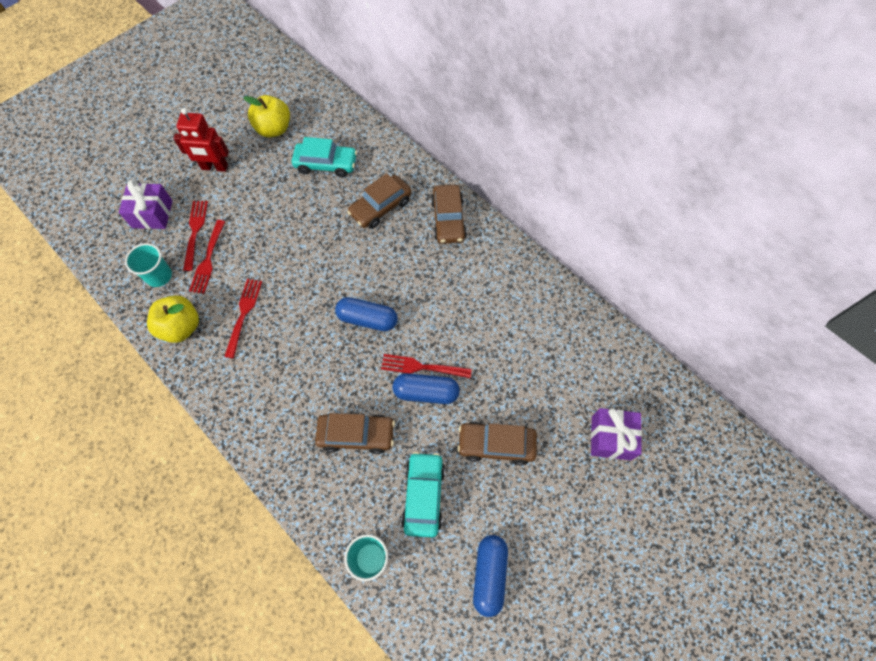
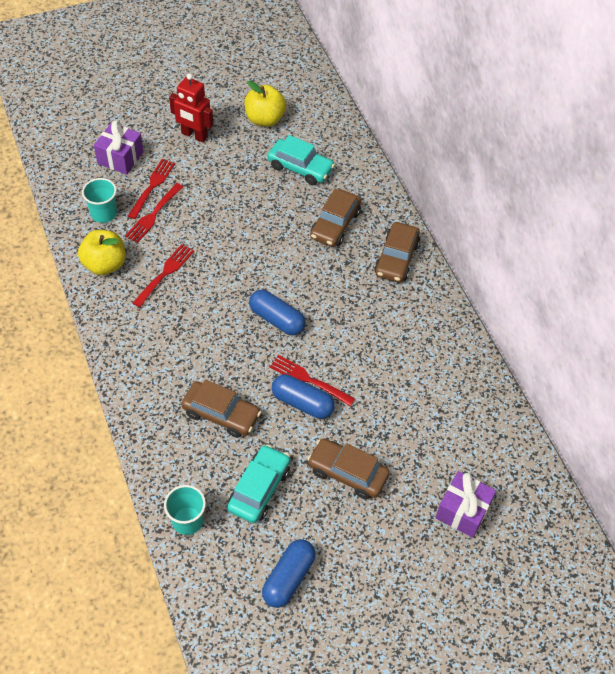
camera: 20 degrees right, 10 degrees down
brown car [347,173,412,229] -> brown car turned 45 degrees counterclockwise [310,189,361,247]

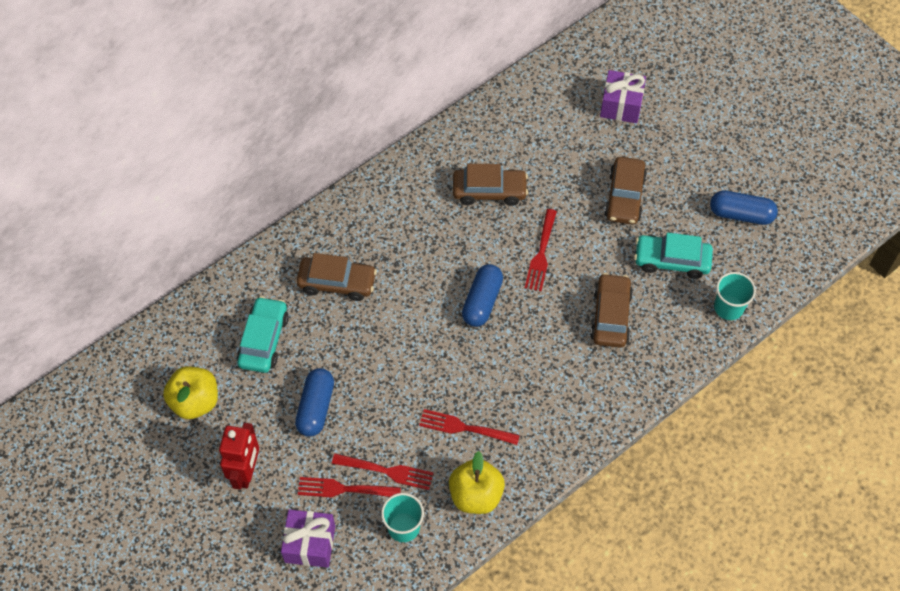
camera: 105 degrees left, 5 degrees up
blue capsule [272,374,335,419] -> blue capsule moved to [295,368,334,437]
brown car [374,222,420,283] -> brown car moved to [453,164,528,206]

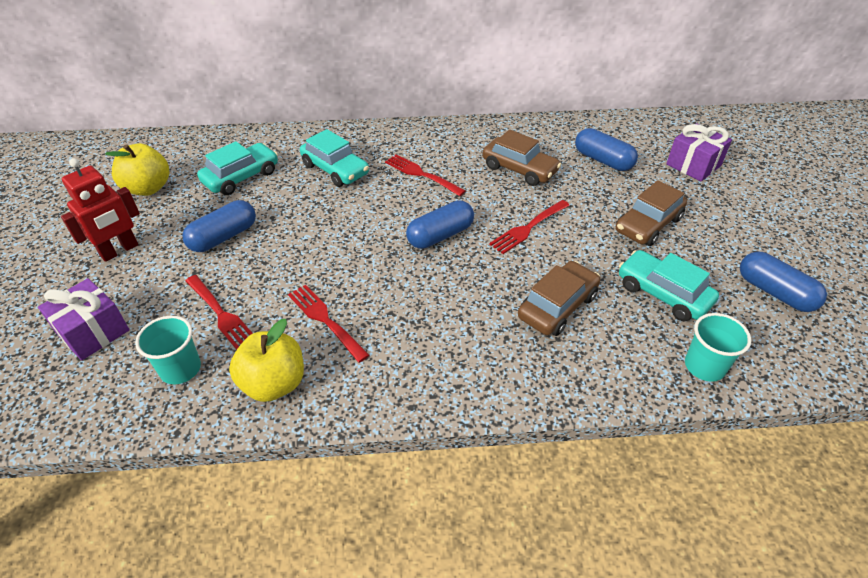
camera: 35 degrees right, 15 degrees down
brown car [296,253,377,301] -> turquoise car [300,129,369,187]
red fork [298,477,401,498] -> red fork moved to [385,154,465,196]
none -> blue capsule [575,128,638,171]

